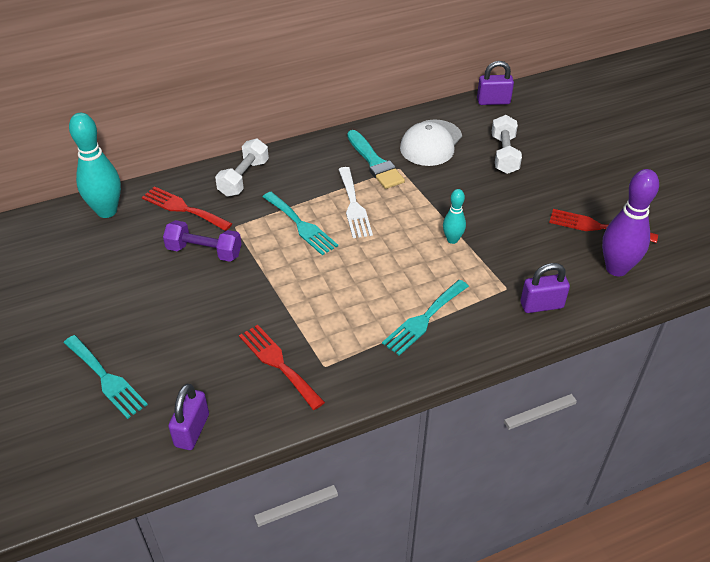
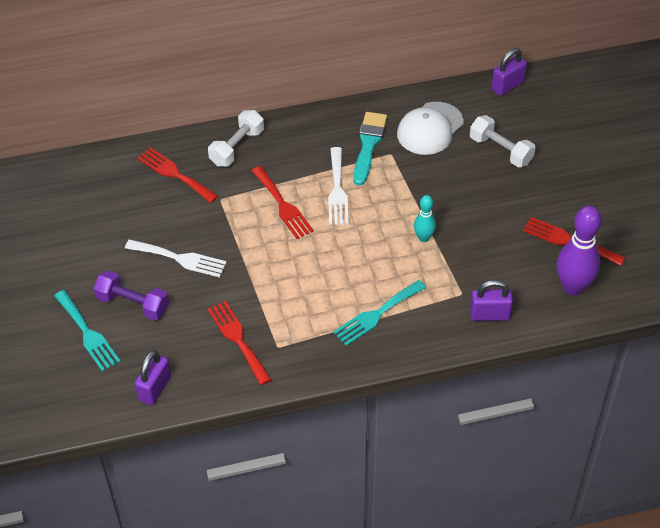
camera: 10 degrees right, 5 degrees up
turquoise bowling pin [69,113,121,218] -> none
purple dumbbell [163,220,241,262] -> purple dumbbell moved to [94,270,169,320]
turquoise fork [263,192,338,255] -> red fork [251,166,314,239]
turquoise brush [347,130,405,189] -> turquoise brush turned 150 degrees counterclockwise [353,112,387,185]
purple padlock [477,61,514,105] -> purple padlock turned 45 degrees counterclockwise [491,48,527,96]
white dumbbell [492,115,522,174] -> white dumbbell turned 60 degrees counterclockwise [470,115,536,167]
none -> white fork [125,239,227,278]

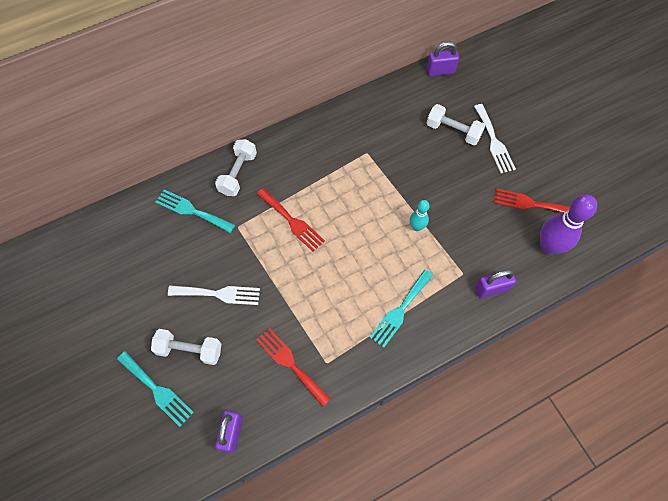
camera: 15 degrees left, 15 degrees up
purple dumbbell [94,270,169,320] -> white dumbbell [151,329,221,365]
red fork [137,147,218,203] -> turquoise fork [155,190,235,233]
white fork [328,147,349,225] -> white fork moved to [474,104,516,173]
turquoise brush [353,112,387,185] -> none
white cap [397,102,463,155] -> none
purple padlock [491,48,527,96] -> purple padlock turned 45 degrees clockwise [427,42,459,76]

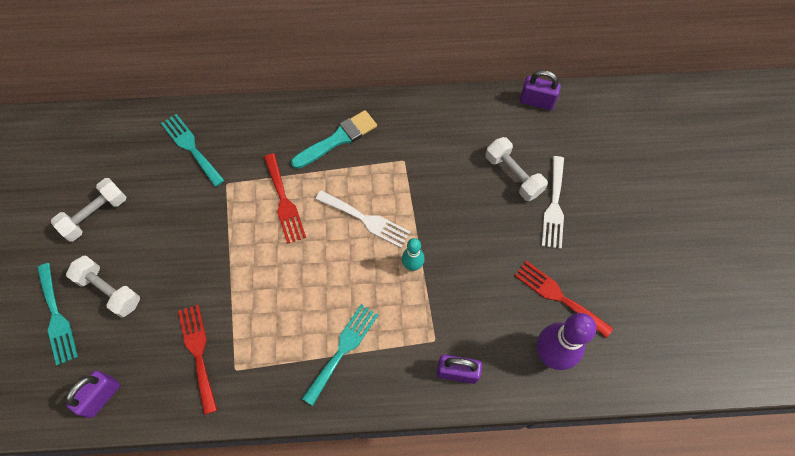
camera: 25 degrees right, 0 degrees up
white fork [168,286,260,305] -> white fork moved to [315,190,410,248]
white dumbbell [215,139,257,196] -> white dumbbell moved to [51,178,126,242]
turquoise fork [370,269,433,348] -> turquoise fork turned 150 degrees clockwise [302,304,378,406]
none -> turquoise brush [291,110,377,169]

